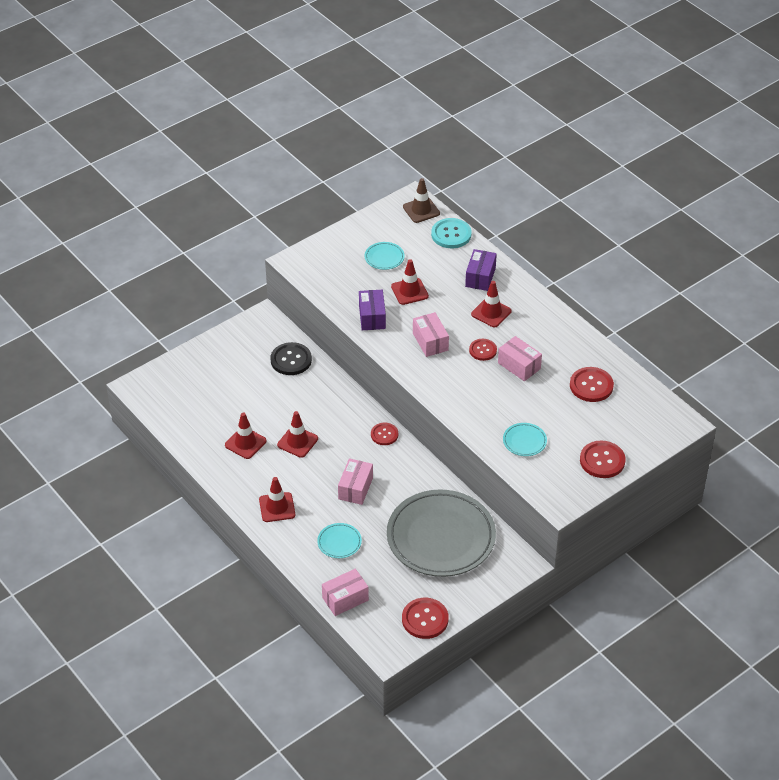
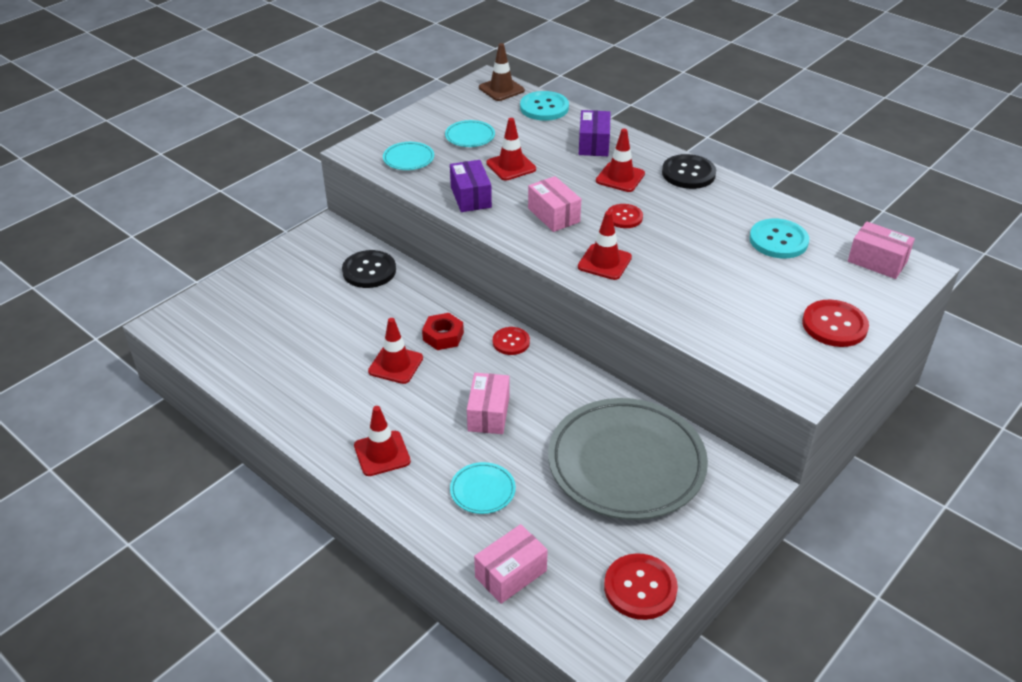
camera: 10 degrees left, 5 degrees down
red traffic cone [225,412,267,459] -> red traffic cone moved to [578,211,632,280]
pink box [498,336,542,381] -> pink box moved to [848,221,915,279]
turquoise plate [503,423,547,456] -> turquoise plate moved to [383,142,434,170]
red button [570,367,614,402] -> turquoise button [749,218,809,258]
none -> red nut [422,313,464,350]
none -> black button [662,154,716,189]

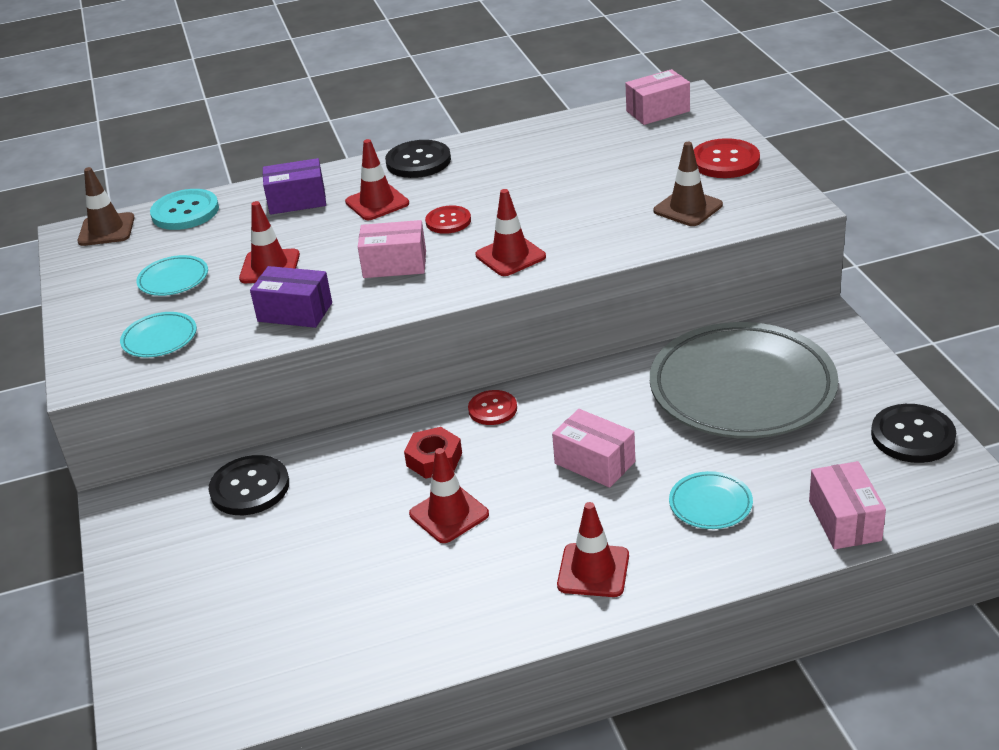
camera: 55 degrees left, 5 degrees down
purple box [579,110,611,156] -> purple box turned 45 degrees counterclockwise [263,158,326,215]
red button [604,553,678,620] -> black button [871,404,956,463]
turquoise button [749,218,809,258] -> none
none -> brown traffic cone [653,142,723,226]

